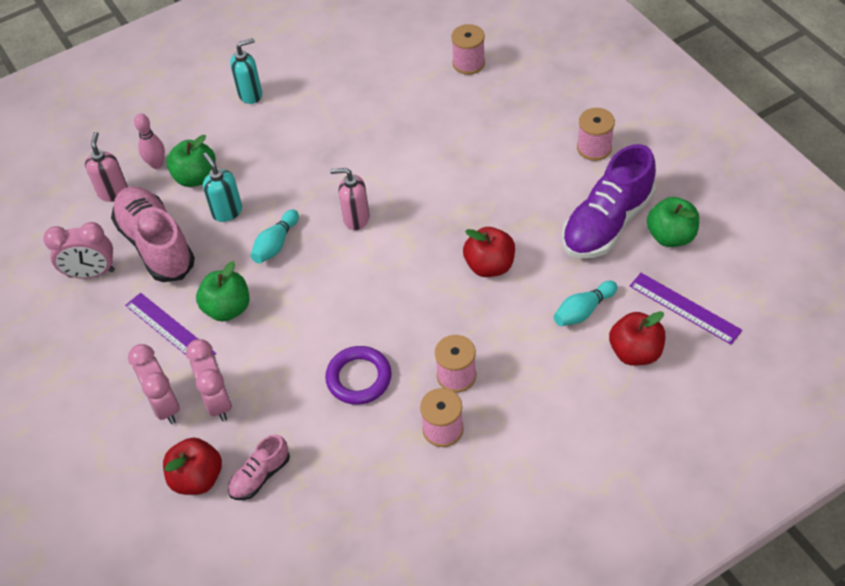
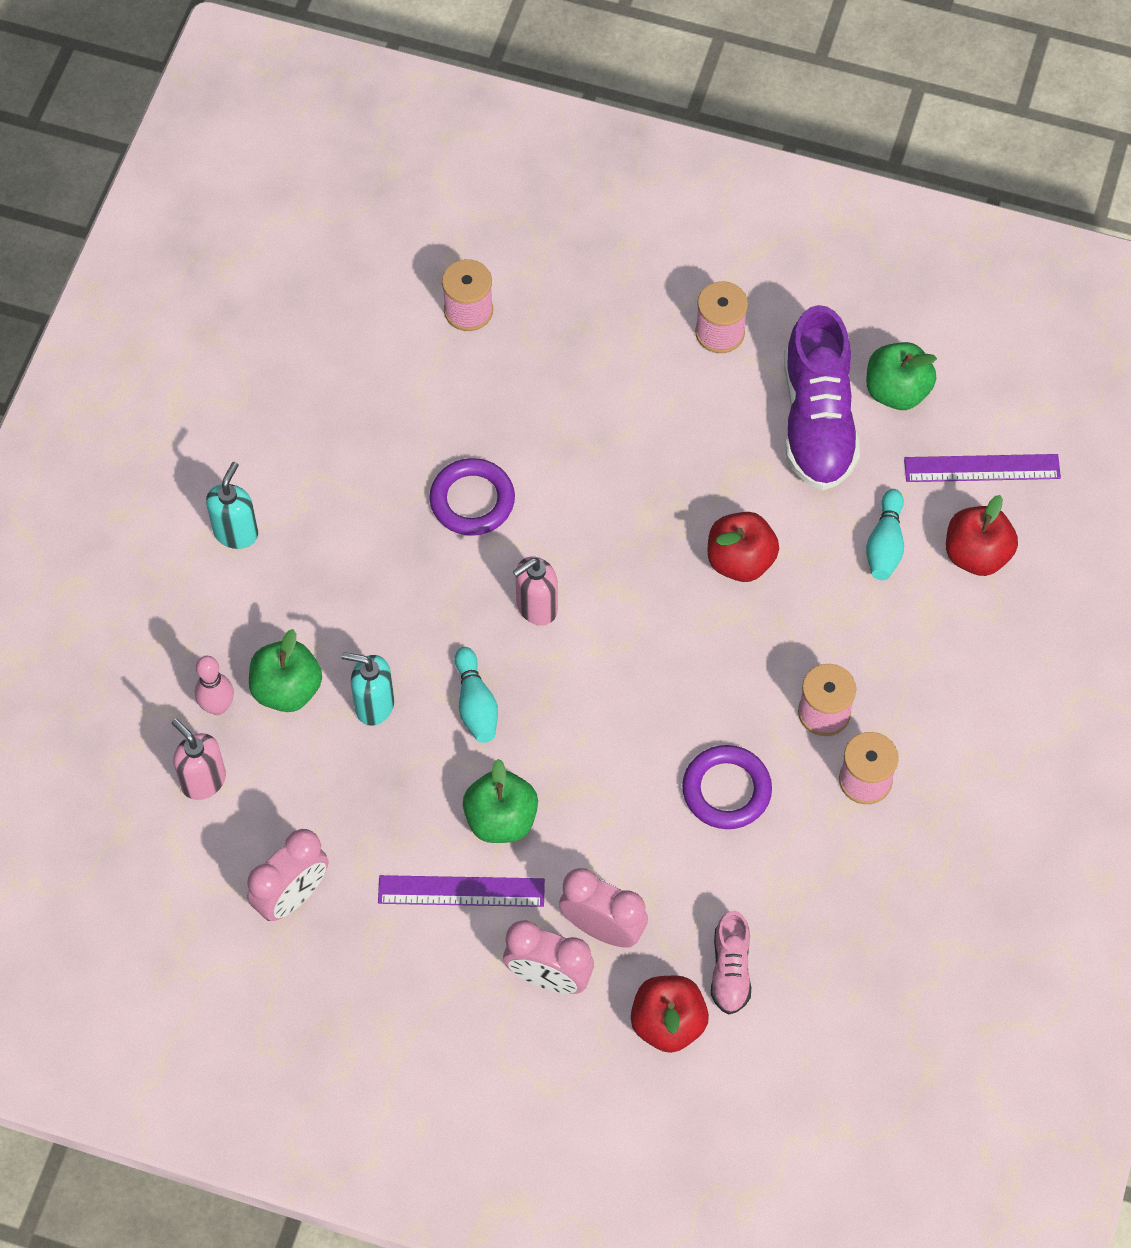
camera: 45 degrees left, 10 degrees up
pink shoe [111,187,195,282] -> none
none -> purple ring [429,458,515,536]

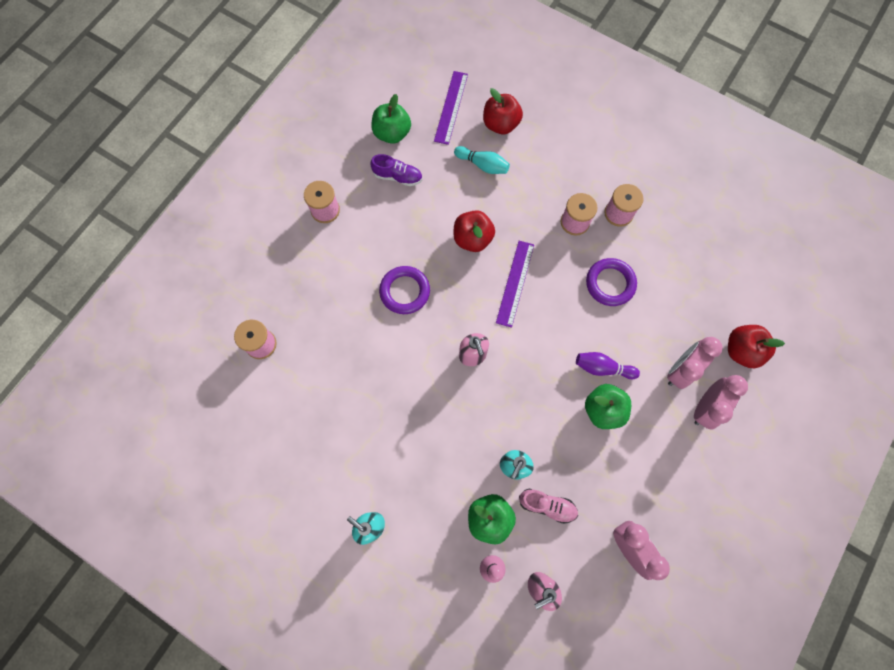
camera: 75 degrees left, 10 degrees up
purple ruler [378,875,545,907] -> purple ruler moved to [496,241,534,328]
purple ring [429,458,515,536] -> purple ring moved to [379,266,430,314]
turquoise bowling pin [454,647,498,743] -> none
pink shoe [711,911,751,1014] -> pink shoe moved to [519,489,578,524]
purple shoe [784,305,860,491] -> purple shoe [371,154,422,186], size x0.51
none -> purple bowling pin [576,352,640,379]

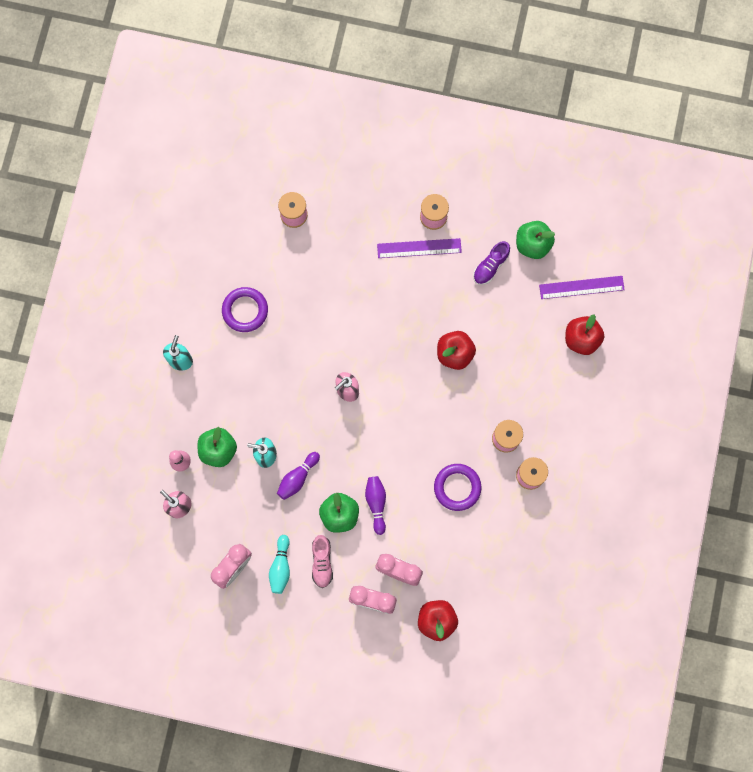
camera: 70 degrees right, 5 degrees up
purple shoe [371,154,422,186] -> purple shoe turned 45 degrees clockwise [473,241,510,285]
purple ring [379,266,430,314] -> purple ring moved to [222,287,268,332]
turquoise bowling pin [454,146,510,174] -> turquoise bowling pin moved to [269,535,290,594]
purple ruler [496,241,534,328] -> purple ruler moved to [377,238,462,258]
pink shoe [519,489,578,524] -> pink shoe moved to [312,535,333,588]
none -> purple bowling pin [277,452,320,500]

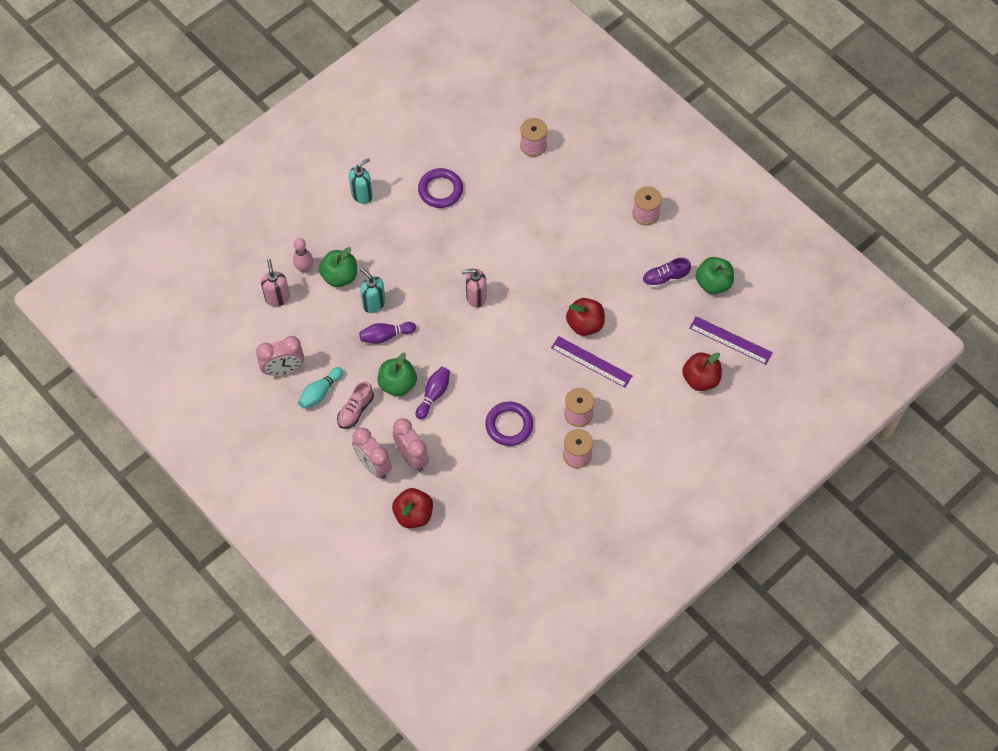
camera: 35 degrees right, 15 degrees down
purple ruler [377,238,462,258] -> purple ruler moved to [551,336,632,388]

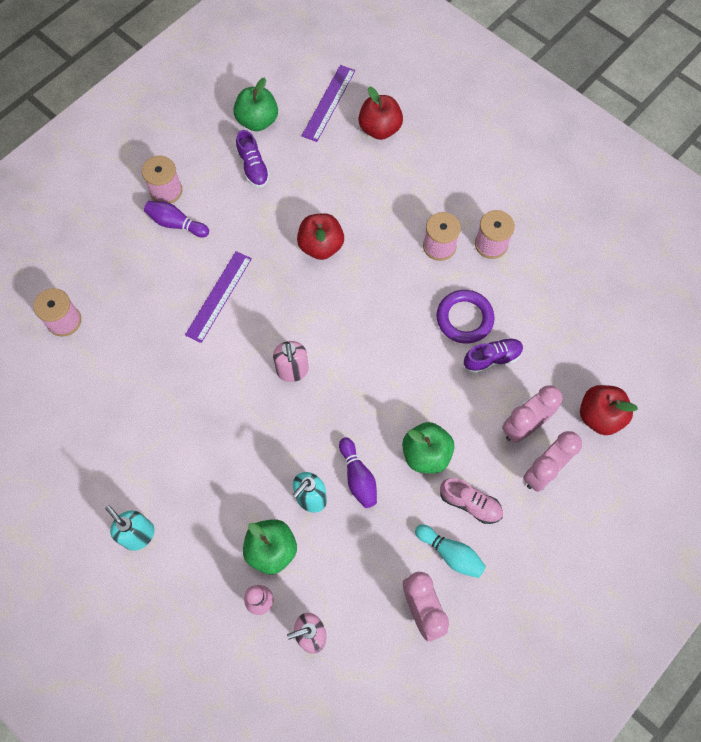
camera: 95 degrees left, 5 degrees up
purple bowling pin [416,367,450,419] -> purple bowling pin moved to [144,201,209,238]
purple ring [418,168,463,208] -> none
purple ruler [551,336,632,388] -> purple ruler moved to [185,251,252,343]
none -> purple shoe [464,338,523,374]

